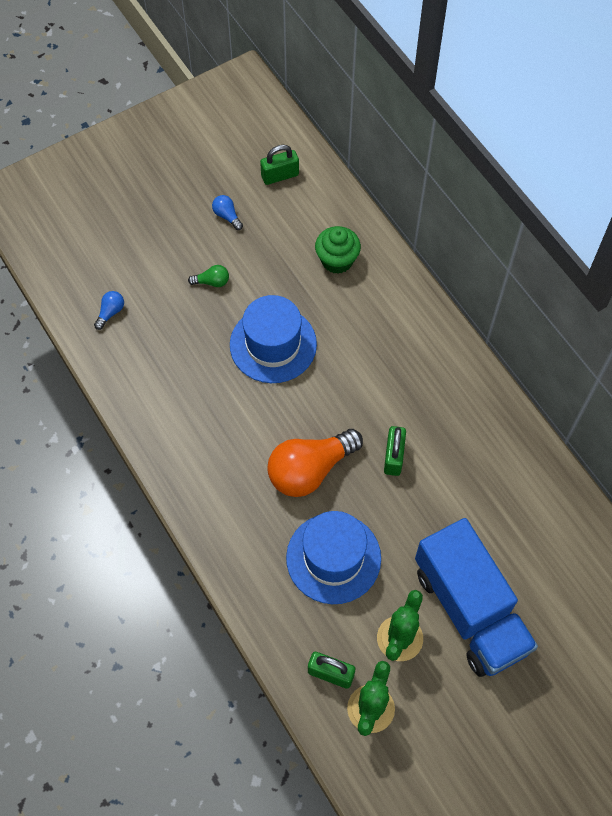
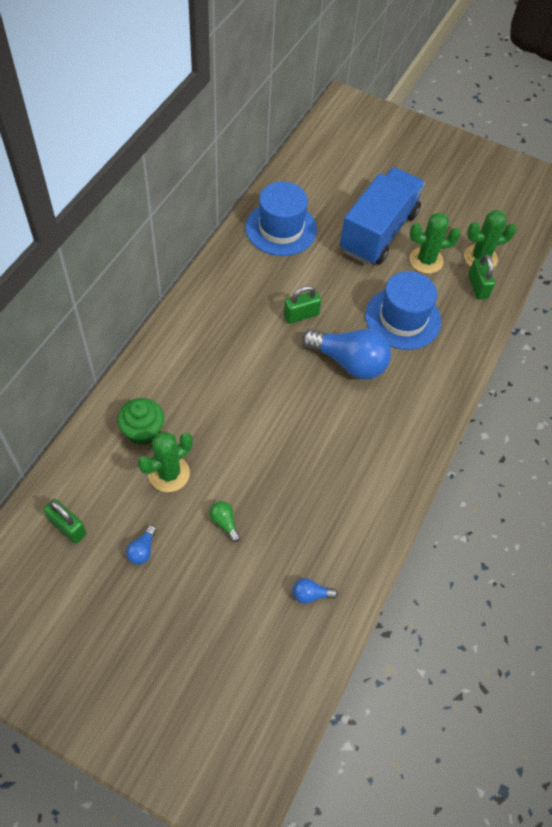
camera: 125 degrees left, 5 degrees down
blue hat [230,295,317,383] -> blue hat moved to [245,182,317,256]
orange light bulb [267,429,363,497] -> blue light bulb [302,329,391,379]
none -> green cactus [138,432,193,492]

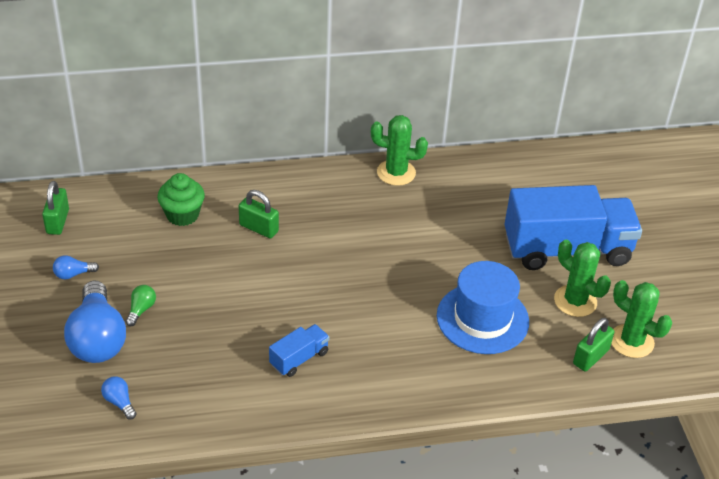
camera: 55 degrees right, 15 degrees down
green cactus [138,432,193,492] -> green cactus moved to [371,115,428,186]
blue hat [245,182,317,256] -> none
green padlock [284,286,321,324] -> green padlock moved to [239,190,279,238]
blue light bulb [302,329,391,379] -> blue light bulb moved to [64,280,126,363]
none -> blue truck [269,324,329,377]

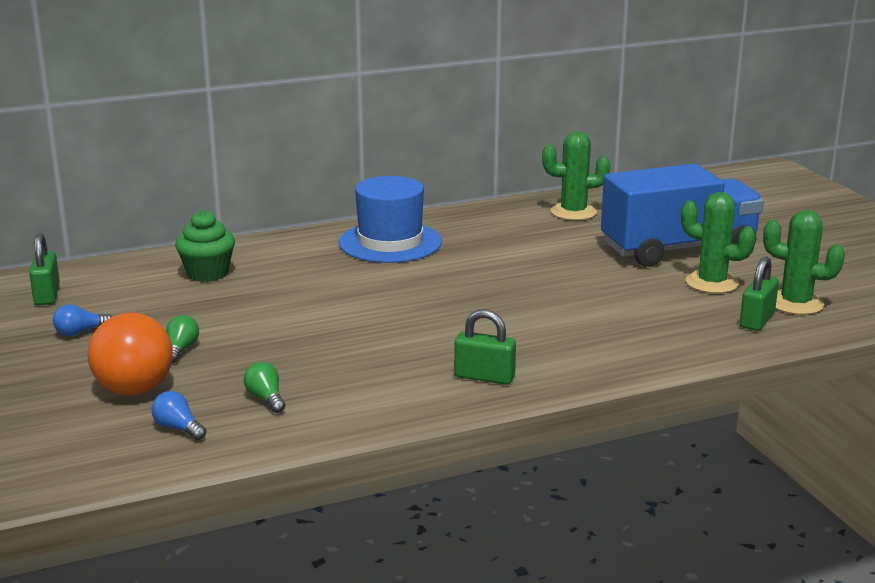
camera: 10 degrees left, 20 degrees down
blue light bulb [64,280,126,363] -> orange light bulb [88,313,173,396]
green padlock [239,190,279,238] -> green padlock moved to [454,309,516,385]
blue truck [269,324,329,377] -> none
green cactus [371,115,428,186] -> green cactus moved to [542,131,610,220]
blue hat [437,261,529,354] -> blue hat moved to [339,176,442,263]
none -> green light bulb [244,362,285,413]

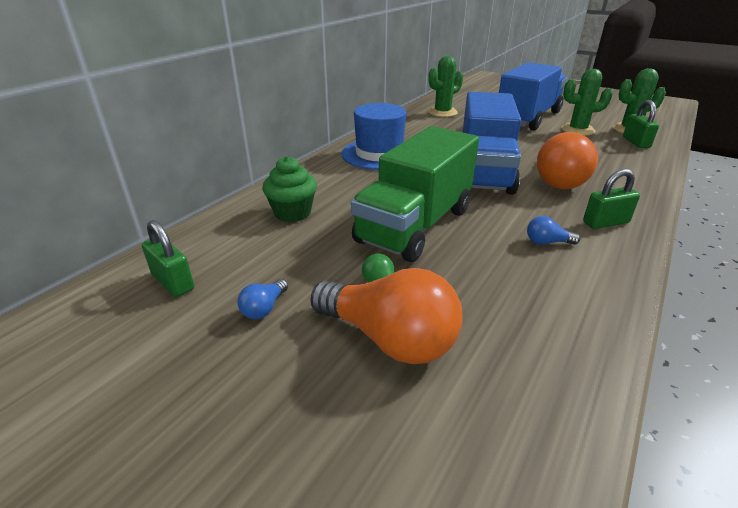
camera: 35 degrees left, 10 degrees up
blue light bulb [151,391,206,440] -> blue light bulb moved to [527,216,580,245]
green light bulb [244,362,285,413] -> none
none -> green truck [351,126,479,262]
none -> blue truck [462,92,521,195]
none -> orange light bulb [537,132,598,189]

